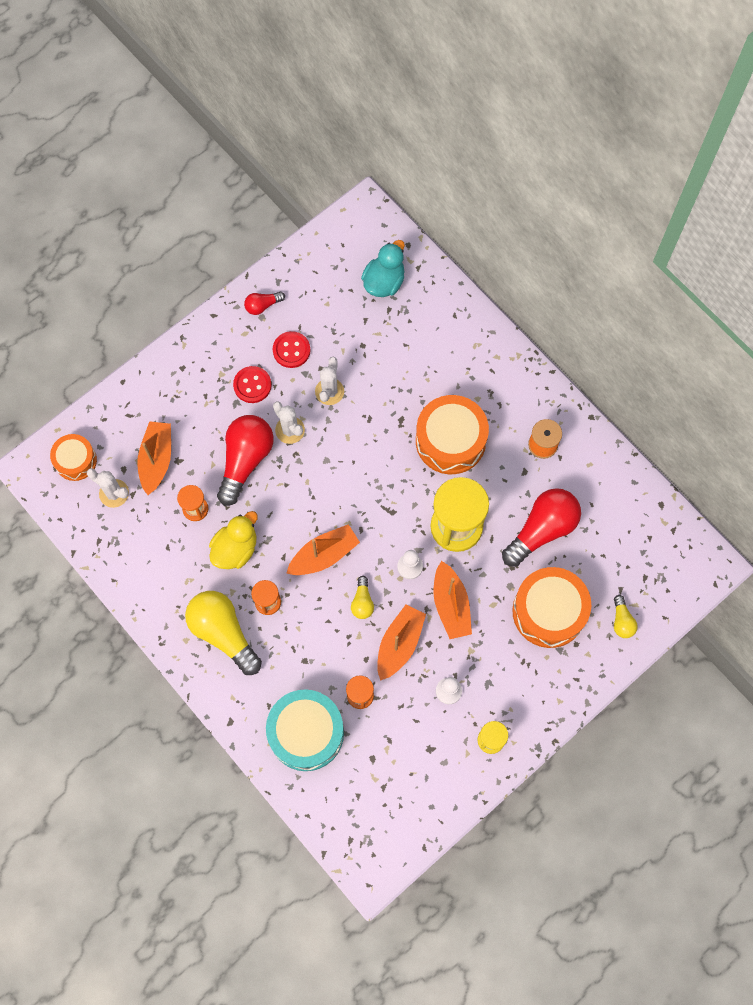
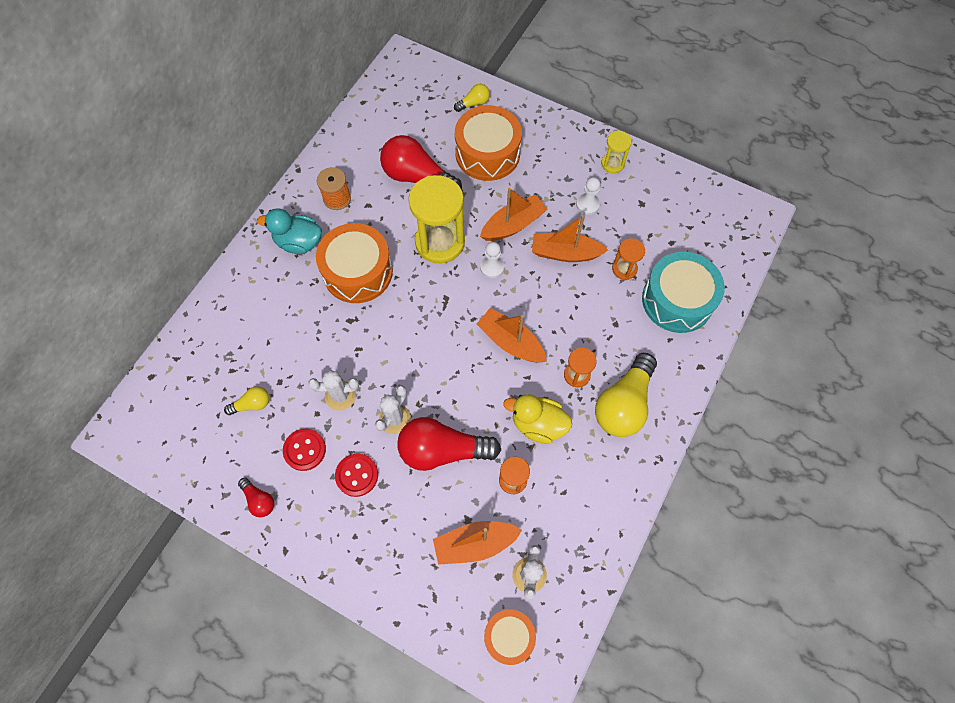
camera: 110 degrees left, 5 degrees down
yellow light bulb [351,576,374,619] -> yellow light bulb moved to [224,386,269,415]
turquoise duck [361,240,405,297] -> turquoise duck moved to [257,208,322,254]

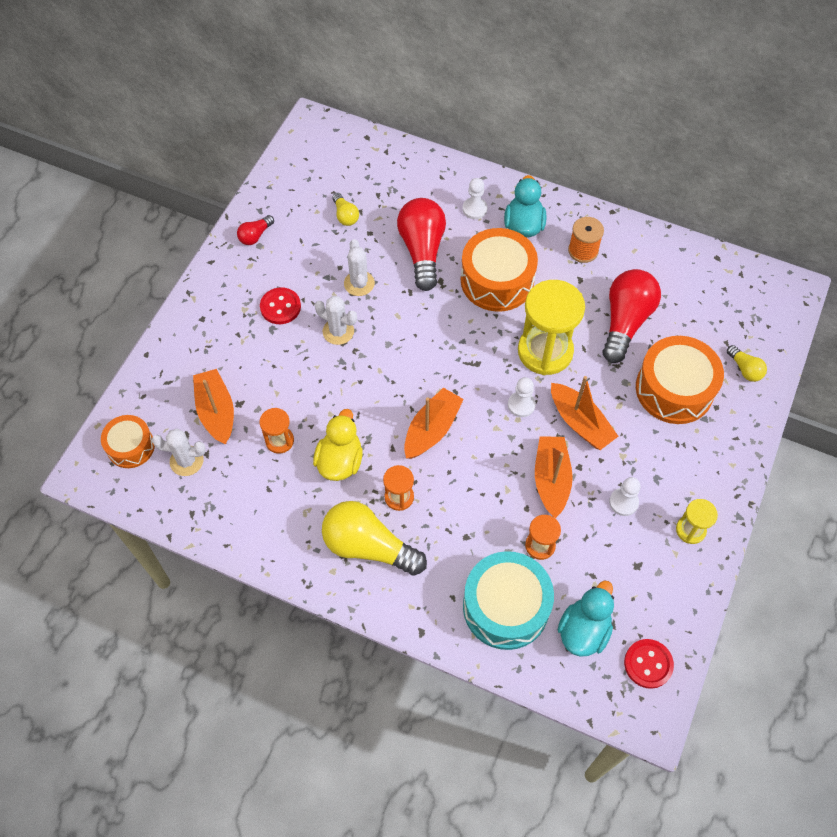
camera: 85 degrees right, 5 degrees down
red button [283,429,326,471] -> red button moved to [624,639,674,689]
red light bulb [397,417,501,471] -> red light bulb moved to [397,198,446,291]
none -> white pawn [462,178,488,219]
none -> turquoise duck [558,580,614,657]

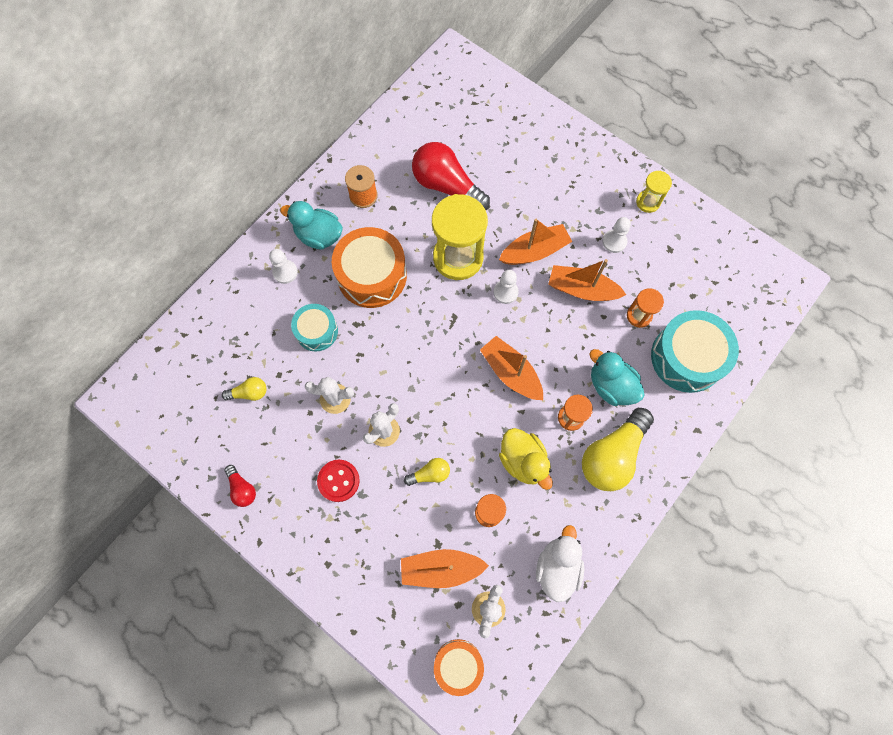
camera: 75 degrees left, 10 degrees up
yellow duck [313,409,363,481] -> yellow duck turned 150 degrees counterclockwise [499,428,553,490]
red light bulb [397,198,446,291] -> turquoise drum [291,304,338,351]
turquoise duck [558,580,614,657] -> turquoise duck moved to [589,349,645,406]
red button [624,639,674,689] -> none
orange drum [636,336,724,424] -> none
yellow light bulb [727,345,767,382] -> yellow light bulb moved to [404,458,450,486]
none -> white duck [536,525,584,602]

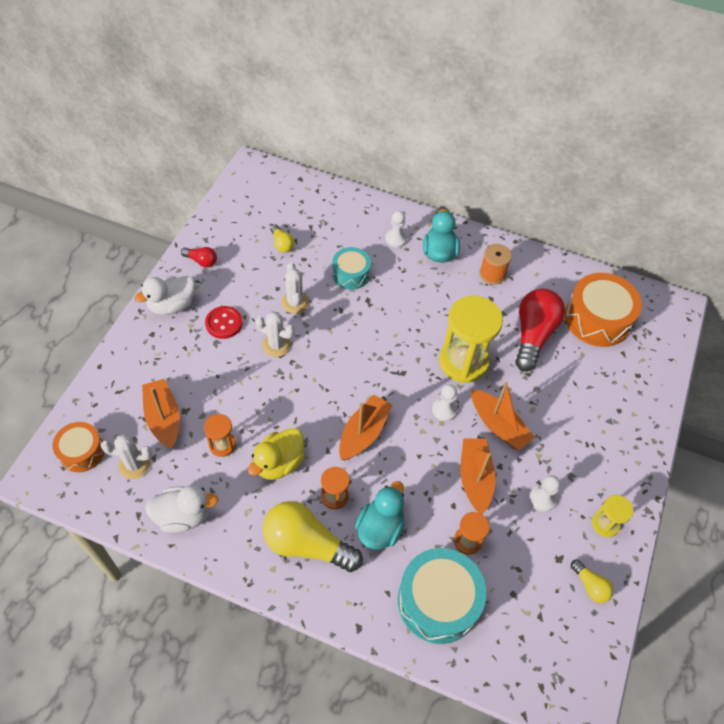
camera: 70 degrees right, 15 degrees down
red light bulb [224,465,256,507] -> red light bulb turned 105 degrees counterclockwise [181,247,217,268]
orange drum [332,227,407,308] -> orange drum moved to [565,273,642,347]
yellow light bulb [404,458,450,486] -> yellow light bulb moved to [571,560,614,603]
none -> white duck [134,276,195,315]

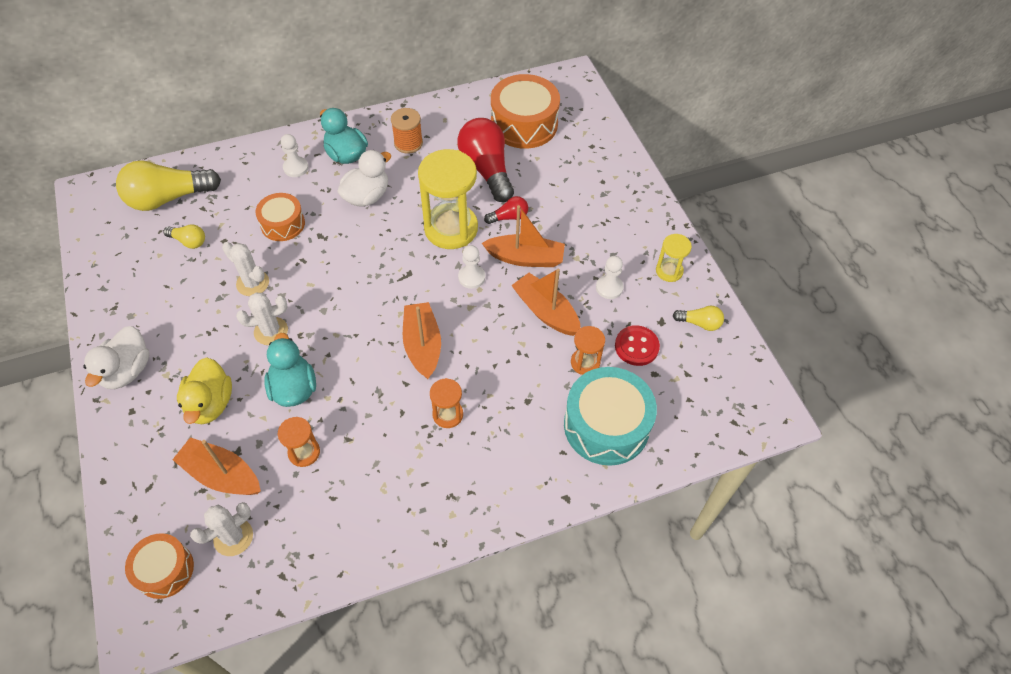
camera: 40 degrees left, 0 degrees up
white duck [145,485,219,533] -> white duck moved to [337,150,391,207]
red light bulb [181,247,217,268] -> red light bulb moved to [484,196,528,224]
red button [205,306,243,339] -> red button moved to [615,325,660,366]
yellow duck [248,428,304,480] -> yellow duck moved to [177,357,232,424]
yellow light bulb [263,501,363,572] -> yellow light bulb moved to [116,160,221,211]
turquoise drum [332,247,371,289] -> orange drum [255,193,305,241]
turquoise duck [355,481,405,550] -> turquoise duck moved to [264,333,316,407]

